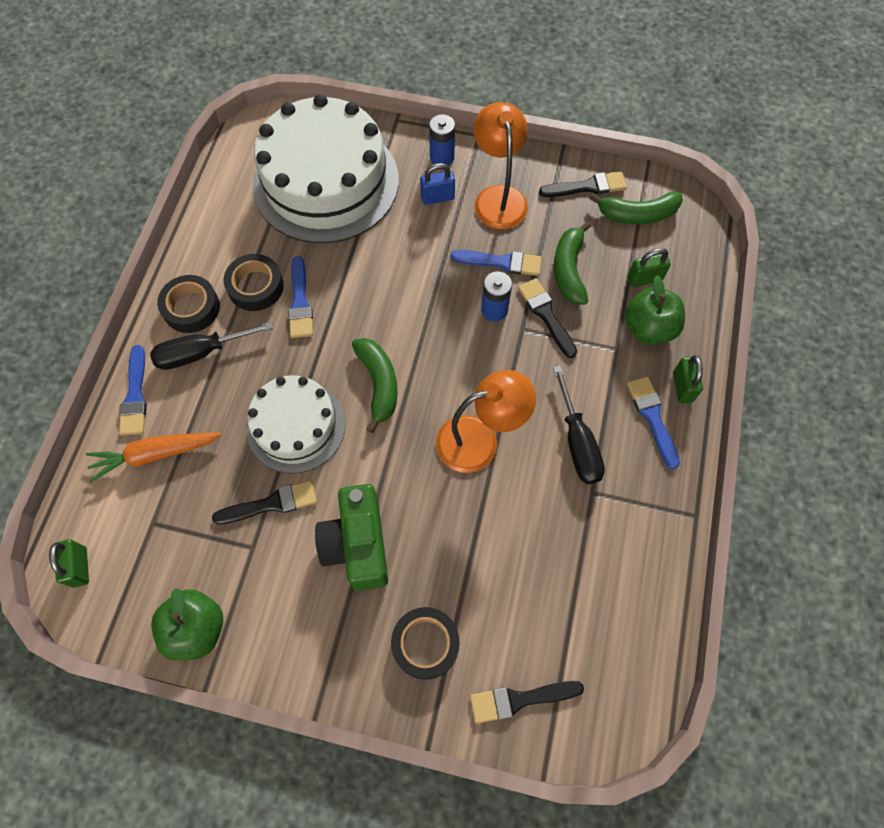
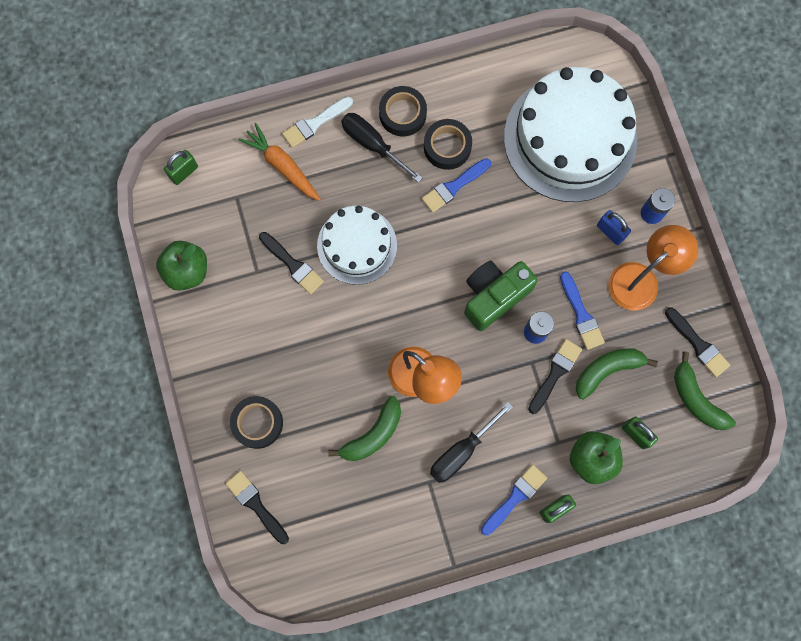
camera: 60 degrees right, 10 degrees up
blue brush [119,345,147,435] -> white brush [282,97,353,148]
green camera [315,484,388,591] -> green camera moved to [464,261,538,331]
green banana [352,338,398,433] -> green banana moved to [328,396,401,461]

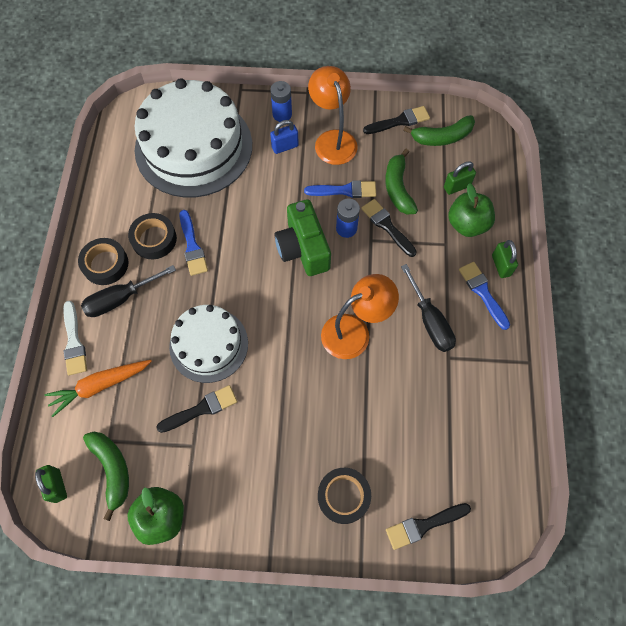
camera: 70 degrees left, 10 degrees down
green banana [328,396,401,461] -> green banana moved to [83,432,129,521]

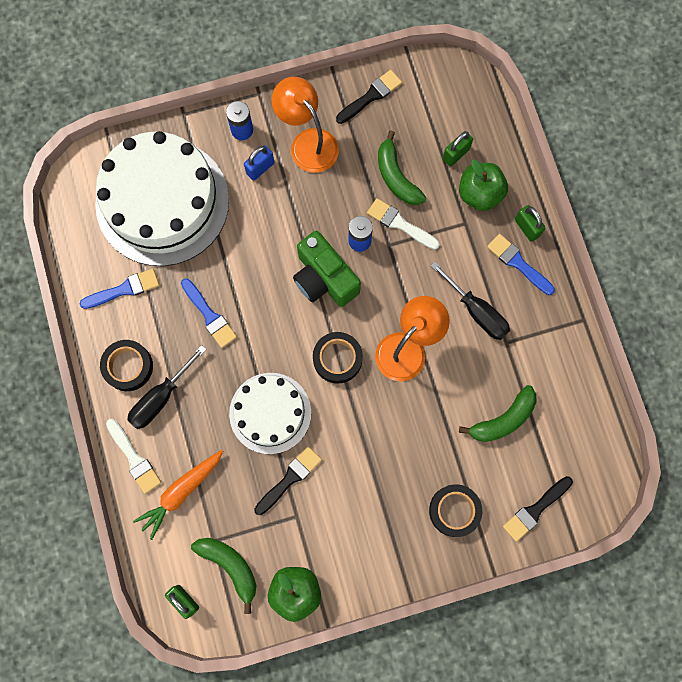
camera: 20 degrees left, 10 degrees up
black tape [128,213,177,259] -> black tape moved to [313,332,363,384]
blue brush [304,180,376,198] -> blue brush moved to [79,269,160,309]
black brush [361,199,417,257] -> white brush [367,198,440,250]
green banana [403,115,475,146] -> green banana moved to [459,385,536,442]

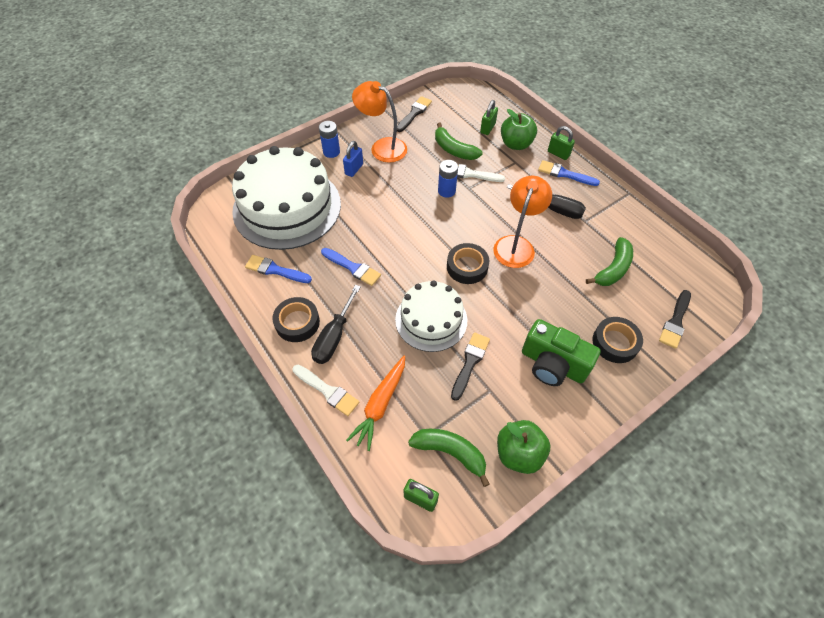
camera: 20 degrees left, 20 degrees down
blue brush [79,269,160,309] -> blue brush turned 120 degrees counterclockwise [245,255,312,283]
green camera [293,231,361,307] -> green camera moved to [522,319,601,386]

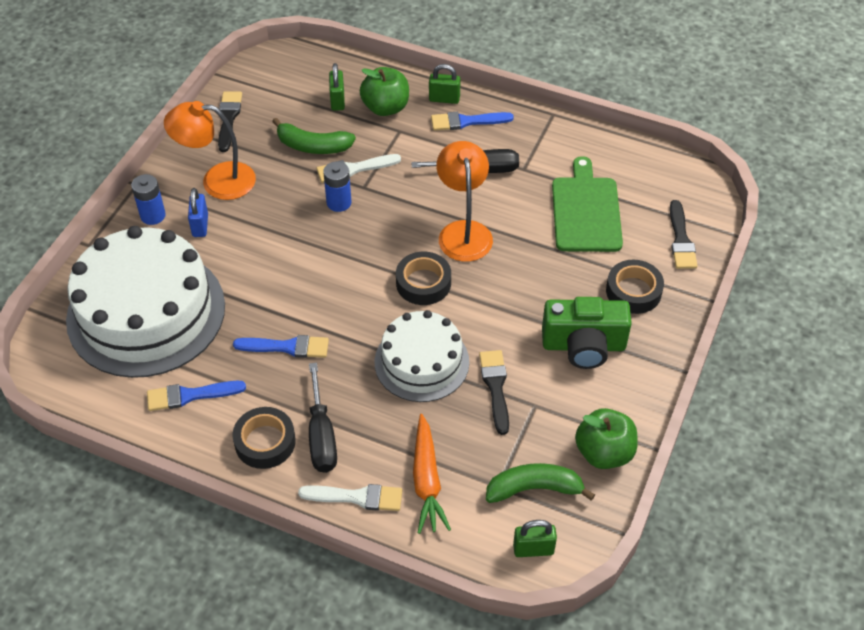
camera: 30 degrees left, 5 degrees down
green banana [586,237,633,286] -> green cutting board [552,156,623,252]

